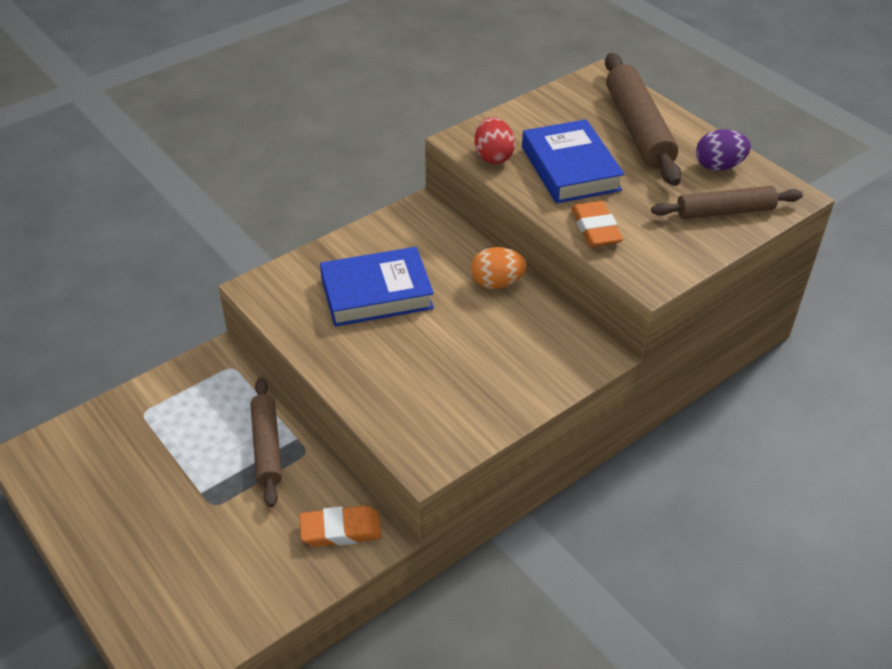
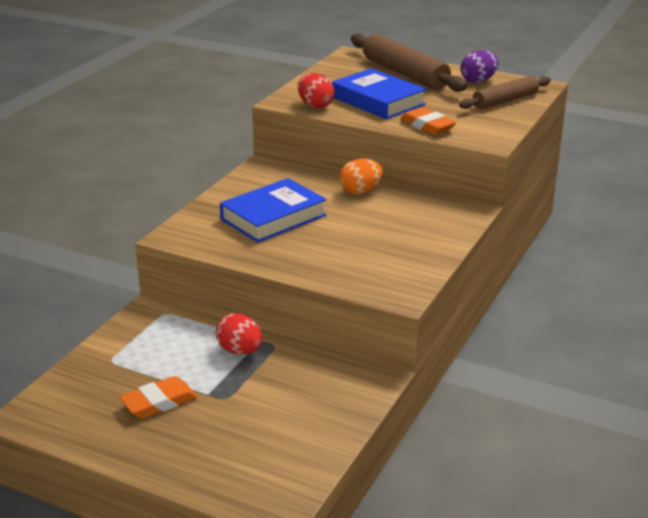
camera: 25 degrees left, 15 degrees down
brown rolling pin [250,378,282,507] -> red egg [216,313,262,355]
orange eraser [300,506,381,547] -> orange eraser moved to [119,376,197,418]

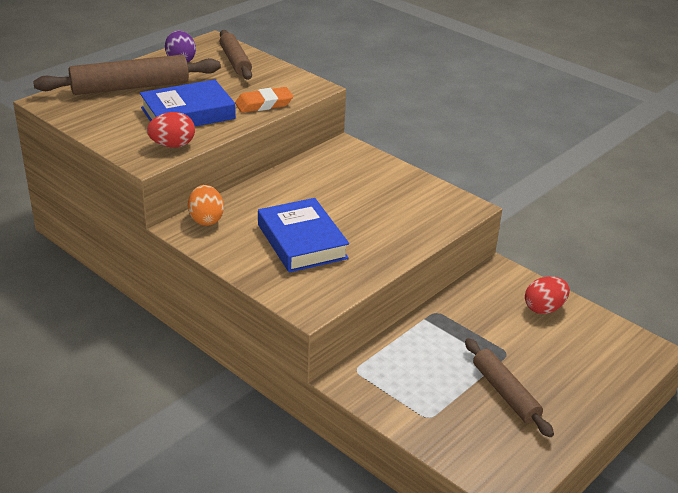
camera: 75 degrees left, 5 degrees up
orange eraser [119,376,197,418] -> brown rolling pin [465,338,554,437]
red egg [216,313,262,355] -> red egg moved to [525,276,570,314]
orange egg [339,159,383,194] -> orange egg moved to [188,185,224,226]

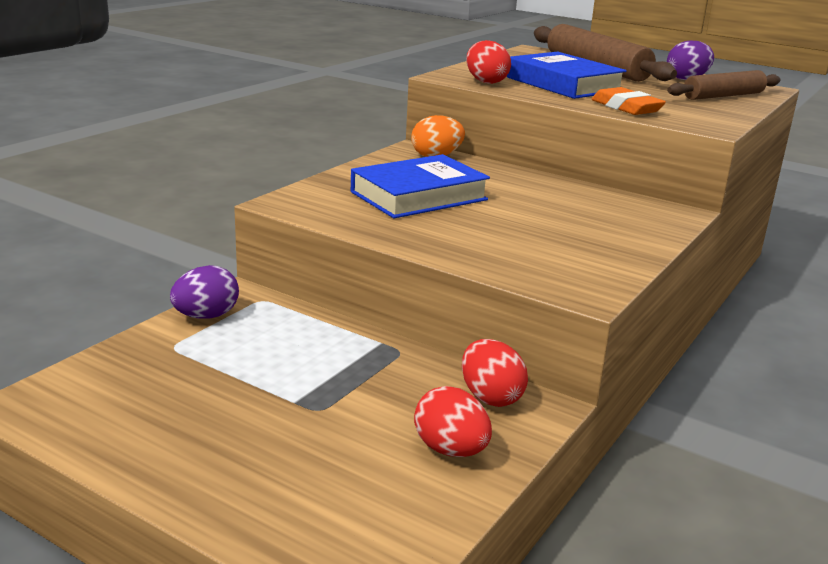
camera: 80 degrees right, 10 degrees down
brown rolling pin [465,338,554,437] -> none
none -> purple egg [170,265,239,319]
none -> red egg [462,339,528,407]

